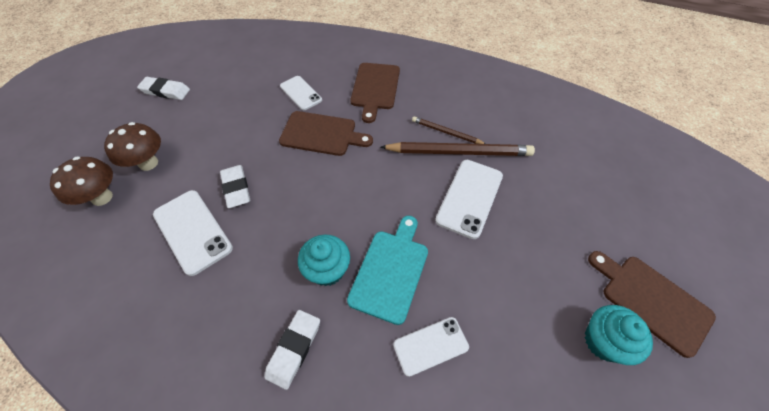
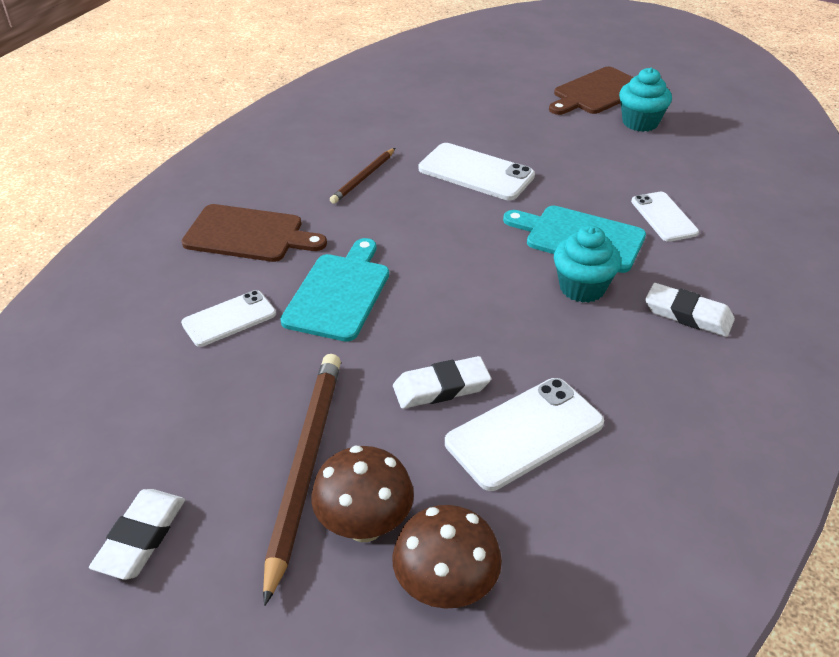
camera: 85 degrees left, 15 degrees down
brown cutting board [279,111,373,156] -> turquoise cutting board [280,238,389,342]
brown pencil [380,142,535,156] -> brown pencil moved to [263,354,341,606]

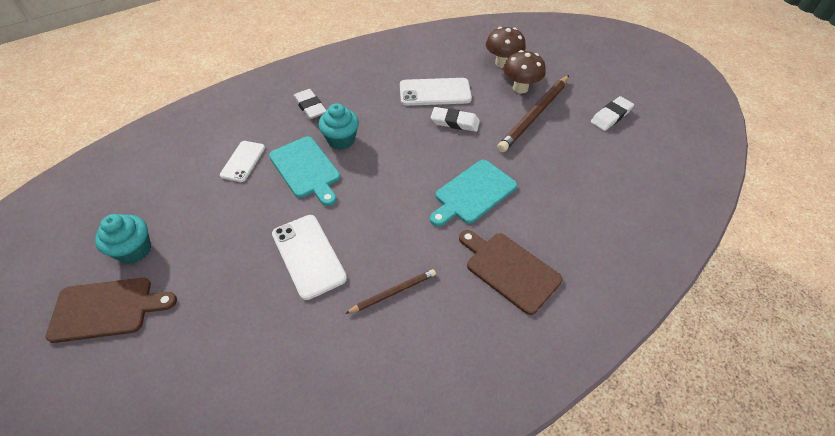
camera: 150 degrees left, 10 degrees up
white phone [181,290,276,347] -> none

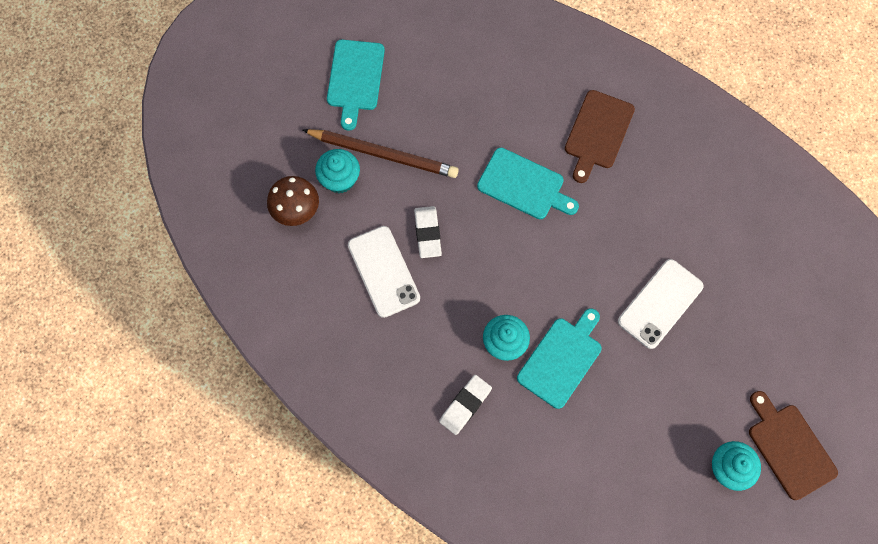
camera: 110 degrees left, 20 degrees up
white phone [220,141,265,182] -> none
brown pencil [345,269,436,314] -> none
brown mushroom [503,50,546,93] -> turquoise cupcake [315,149,360,193]
white eraser [591,96,634,131] -> turquoise cutting board [327,40,385,131]

